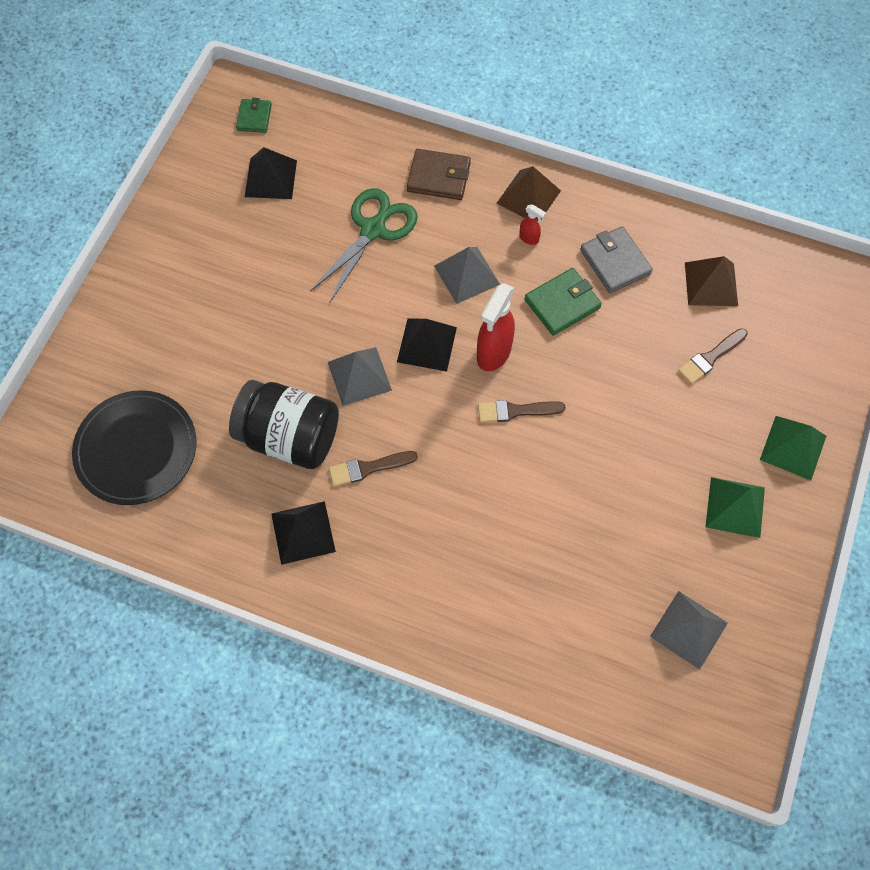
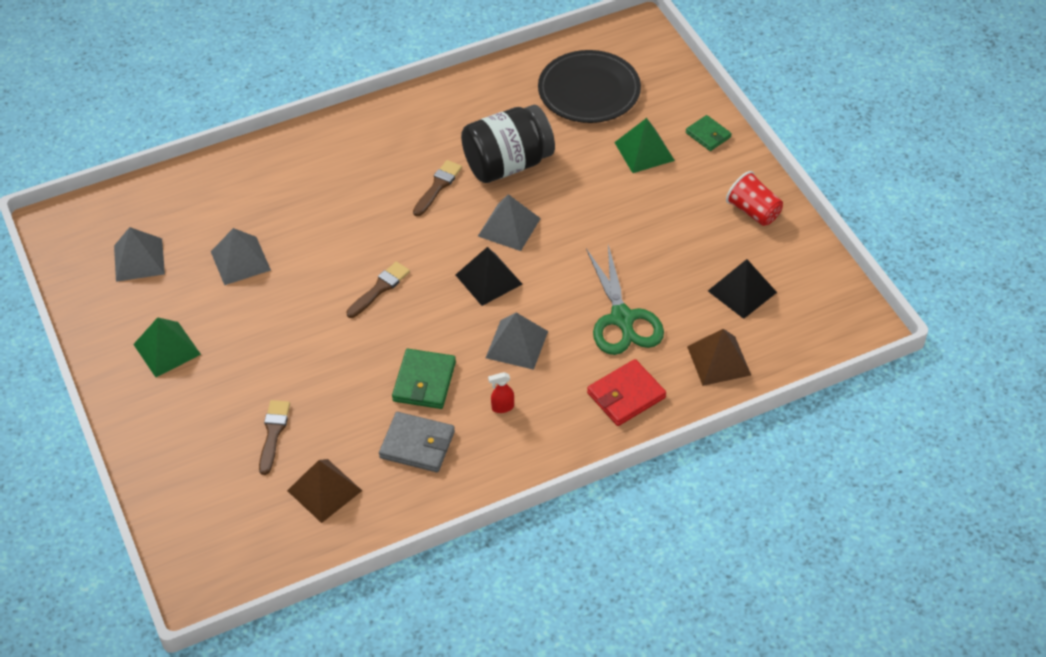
camera: 135 degrees right, 15 degrees down
green wallet [236,98,272,133] -> green wallet moved to [686,115,732,151]
black pyramid [271,501,336,565] -> none
brown wallet [407,149,471,200] -> red wallet [587,359,666,426]
red spray bottle [477,283,515,371] -> none
brown pyramid [496,166,561,221] -> brown pyramid moved to [687,329,751,386]
green pyramid [760,416,826,480] -> green pyramid moved to [614,118,675,173]
none -> grey pyramid [211,228,271,285]
none -> red cup [726,171,783,226]

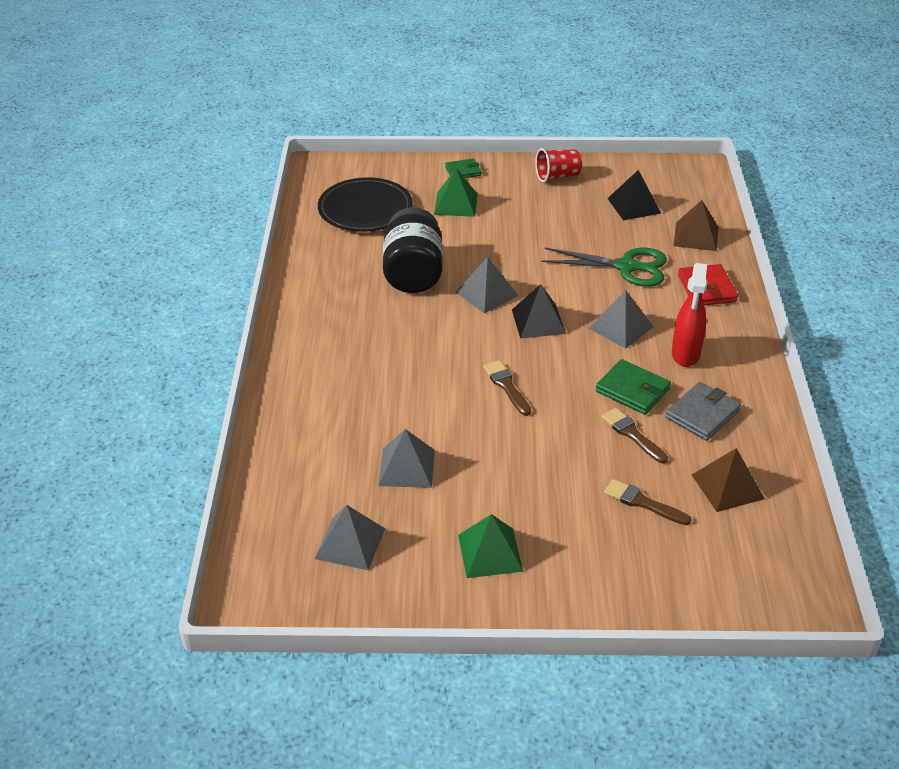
camera: 65 degrees left, 10 degrees down
brown brush [413,160,462,216] -> brown brush moved to [602,408,668,463]
red spray bottle [488,372,514,413] -> red spray bottle [672,263,708,367], size x2.11

